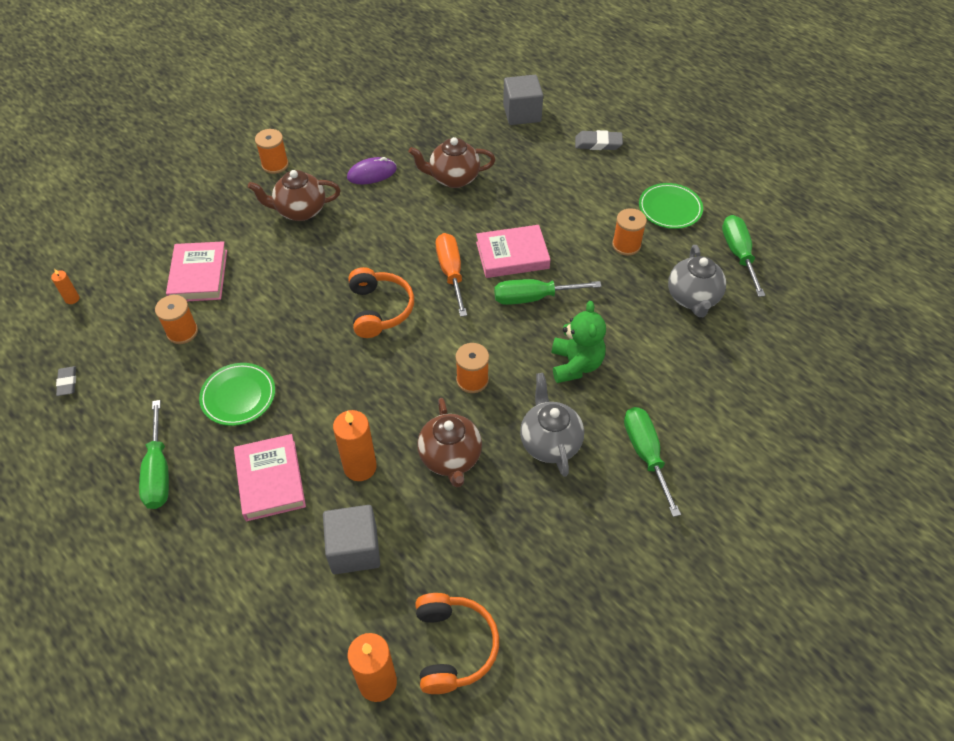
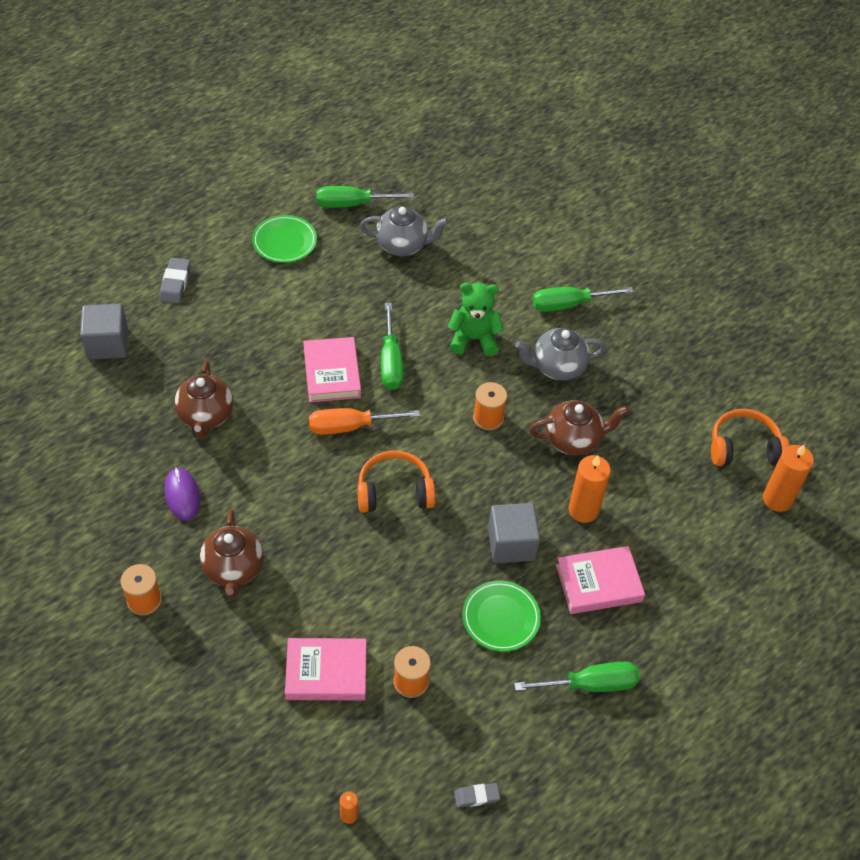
camera: 90 degrees left, 0 degrees up
grey cube [323,505,380,574] -> grey cube moved to [488,503,540,563]
orange spool [612,208,647,256] -> none

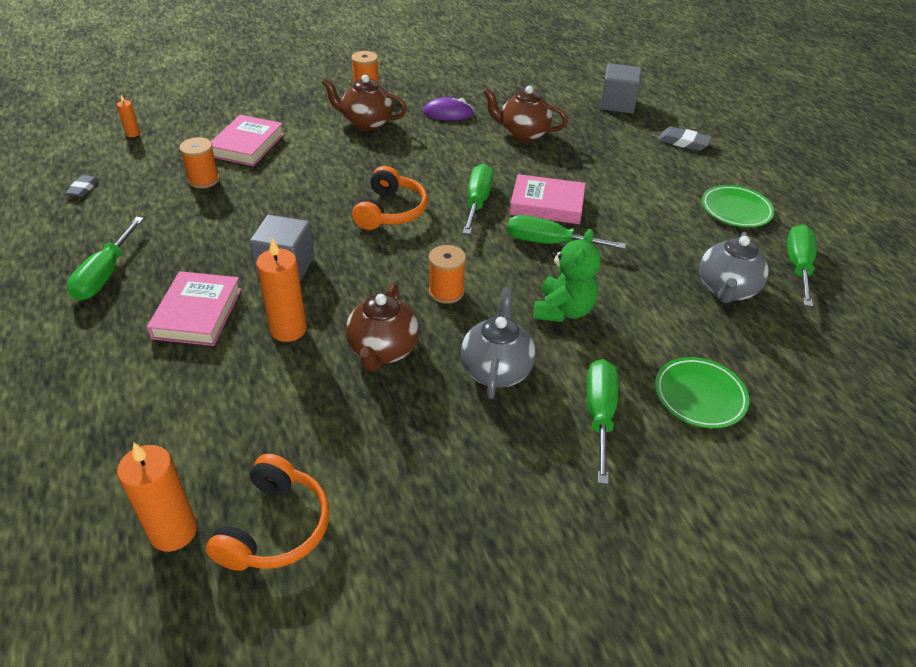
camera: 110 degrees right, 10 degrees down
orange screwdriver [309,408,420,435] -> green screwdriver [463,163,494,234]
green plate [462,580,541,652] -> green plate moved to [655,357,749,428]

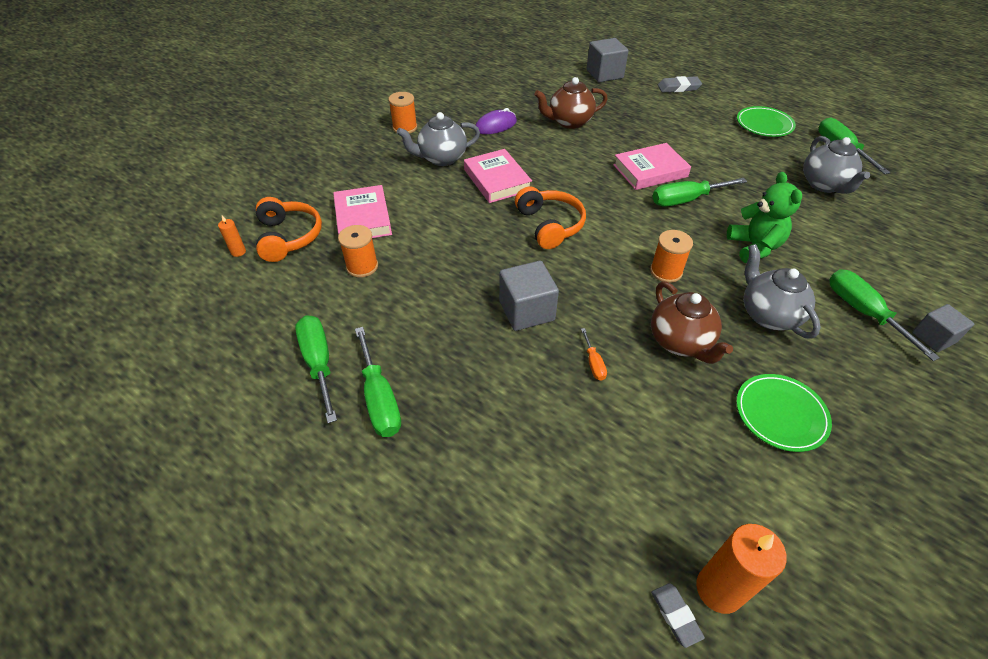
camera: 30 degrees left, 5 degrees up
grey eraser [65,175,99,197] -> grey eraser moved to [651,583,705,648]
pink book [147,271,241,346] -> pink book moved to [464,149,532,203]
orange headphones [206,454,329,571] -> orange headphones moved to [256,197,322,262]
orange candle [256,238,307,342] -> orange screwdriver [581,328,607,381]
brown teapot [322,75,407,131] -> grey teapot [397,112,480,166]
green screwdriver [463,163,494,234] -> green screwdriver moved to [295,315,337,423]
green plate [655,357,749,428] -> green plate moved to [736,374,832,452]
none -> grey cube [912,304,975,352]

